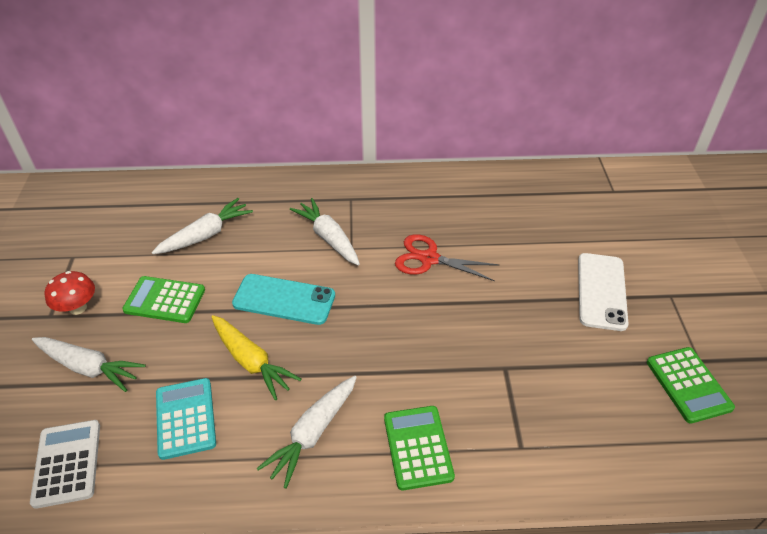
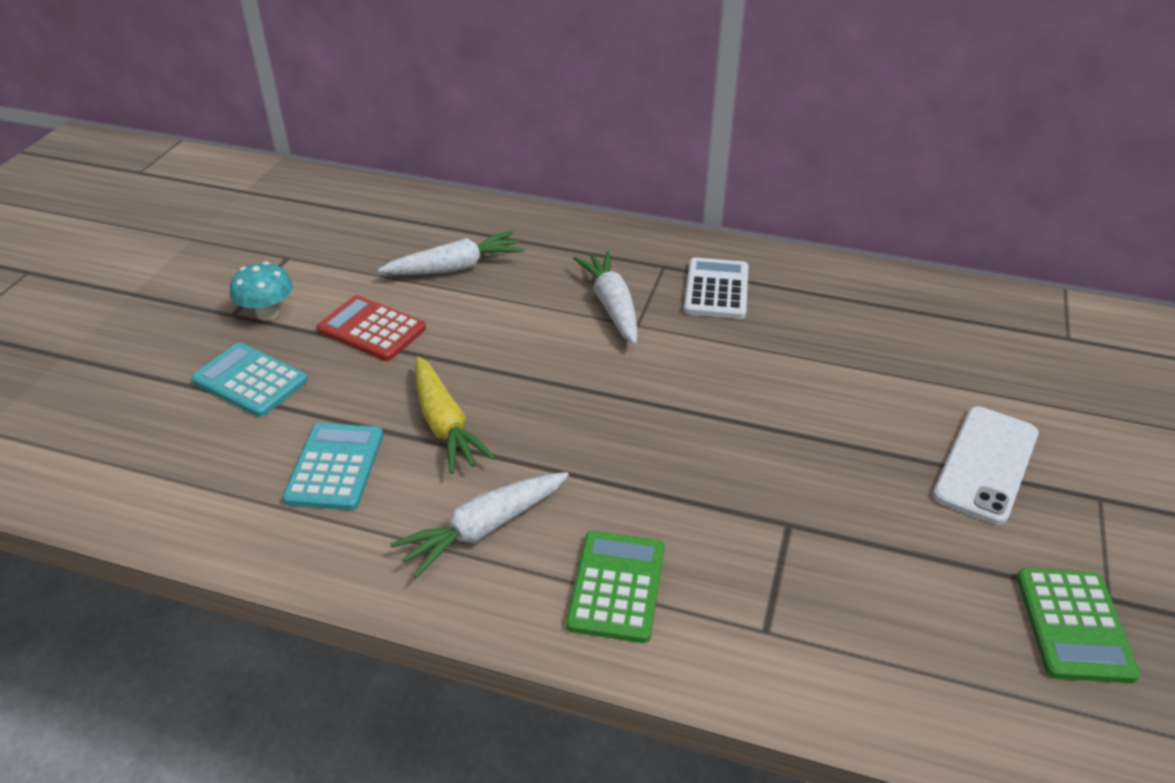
camera: 20 degrees right, 5 degrees down
white calculator [30,420,100,509] -> white calculator moved to [684,257,748,319]
white carrot [32,337,146,392] -> turquoise calculator [191,343,308,417]
red mushroom [45,271,95,315] -> turquoise mushroom [230,262,293,321]
green calculator [122,276,205,323] -> red calculator [317,295,426,361]
turquoise phone [232,274,335,325] -> none
red scissors [395,234,499,281] -> none

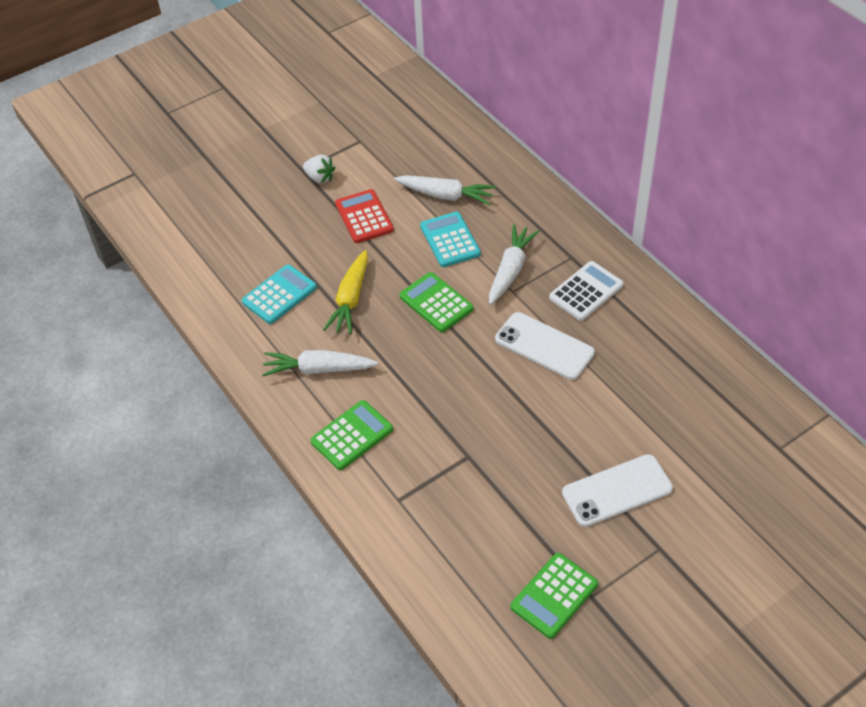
camera: 40 degrees right, 10 degrees up
turquoise calculator [191,343,308,417] -> turquoise calculator moved to [420,212,481,267]
turquoise mushroom [230,262,293,321] -> white strawberry [303,155,335,183]
none -> green calculator [399,272,474,332]
none -> white phone [495,312,595,380]

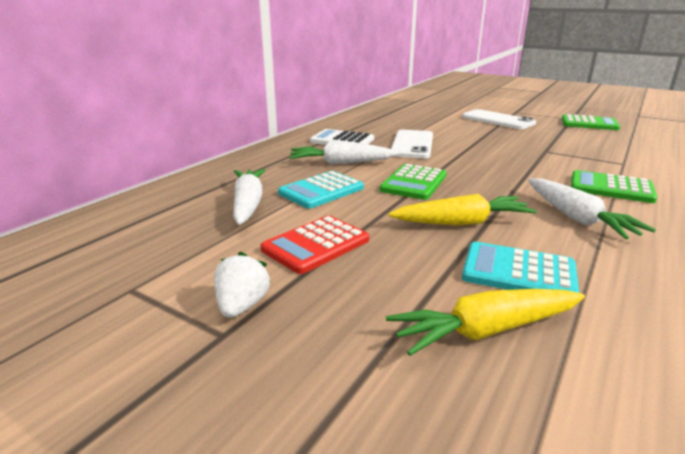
camera: 115 degrees left, 25 degrees down
none -> yellow carrot [386,289,585,356]

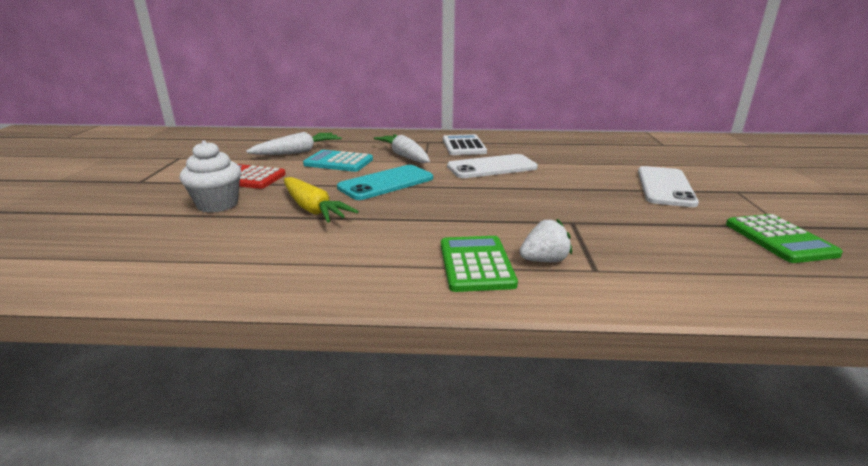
camera: 60 degrees right, 0 degrees up
white strawberry [214,252,270,318] -> white strawberry moved to [519,219,572,262]
green calculator [380,164,447,200] -> turquoise phone [337,165,433,200]
yellow carrot [386,289,585,356] -> none
turquoise calculator [462,242,579,293] -> none
white carrot [528,178,656,239] -> none
none -> white cupcake [180,140,241,213]

